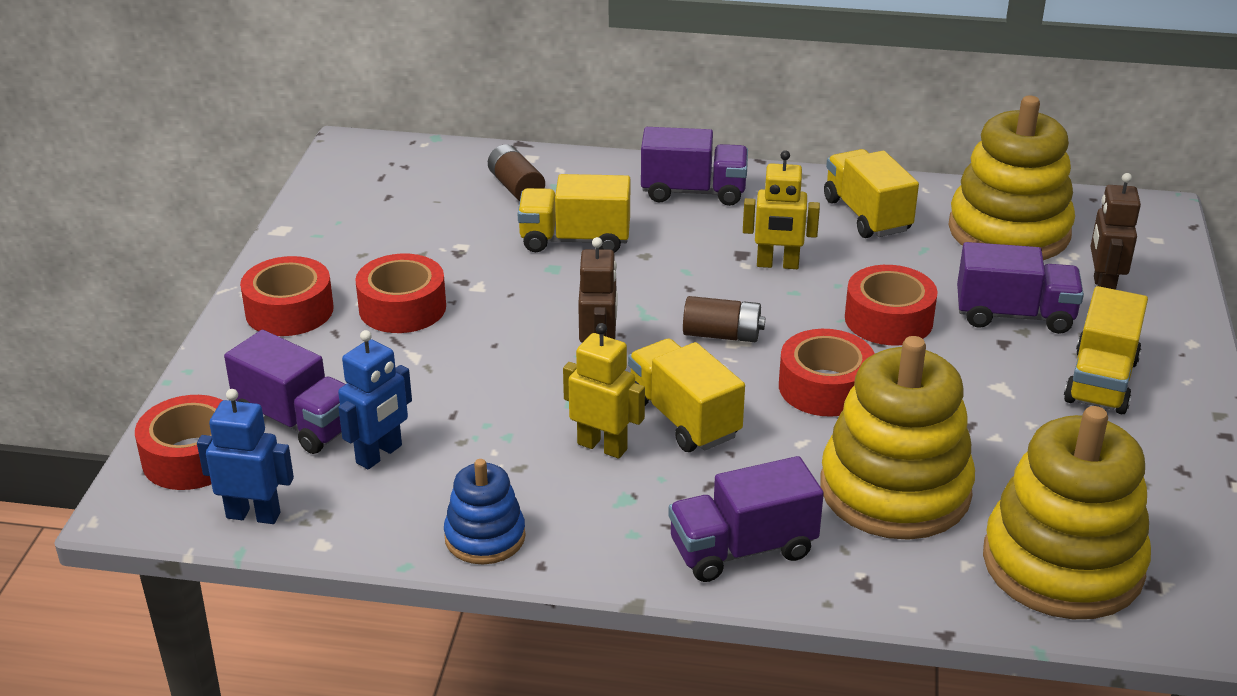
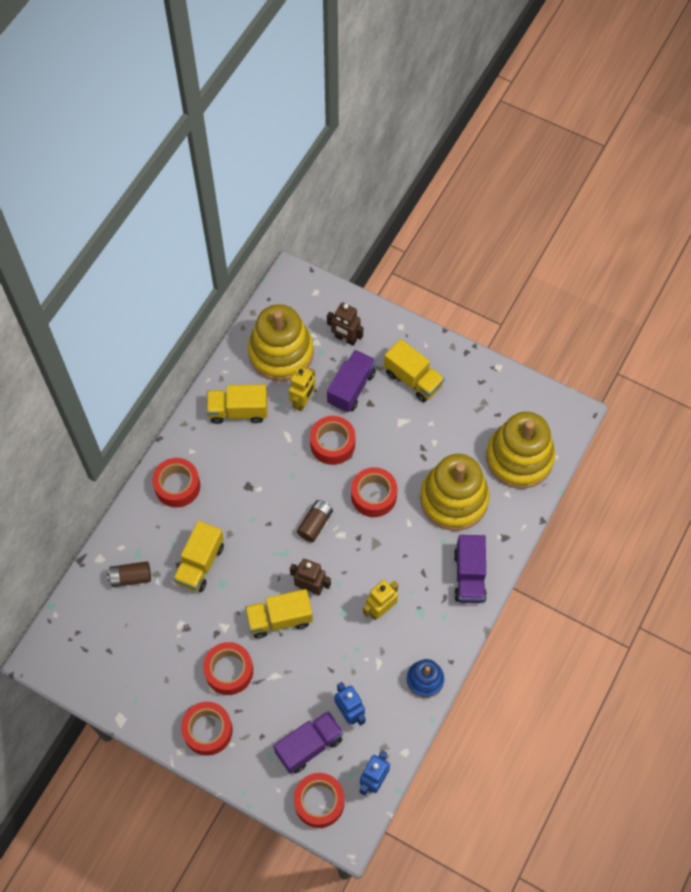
camera: 70 degrees left, 30 degrees up
yellow truck [628,339,745,452] -> yellow truck moved to [245,589,313,638]
purple truck [641,127,748,206] -> red tape [152,458,200,508]
yellow robot [743,150,820,269] -> yellow robot moved to [289,366,315,411]

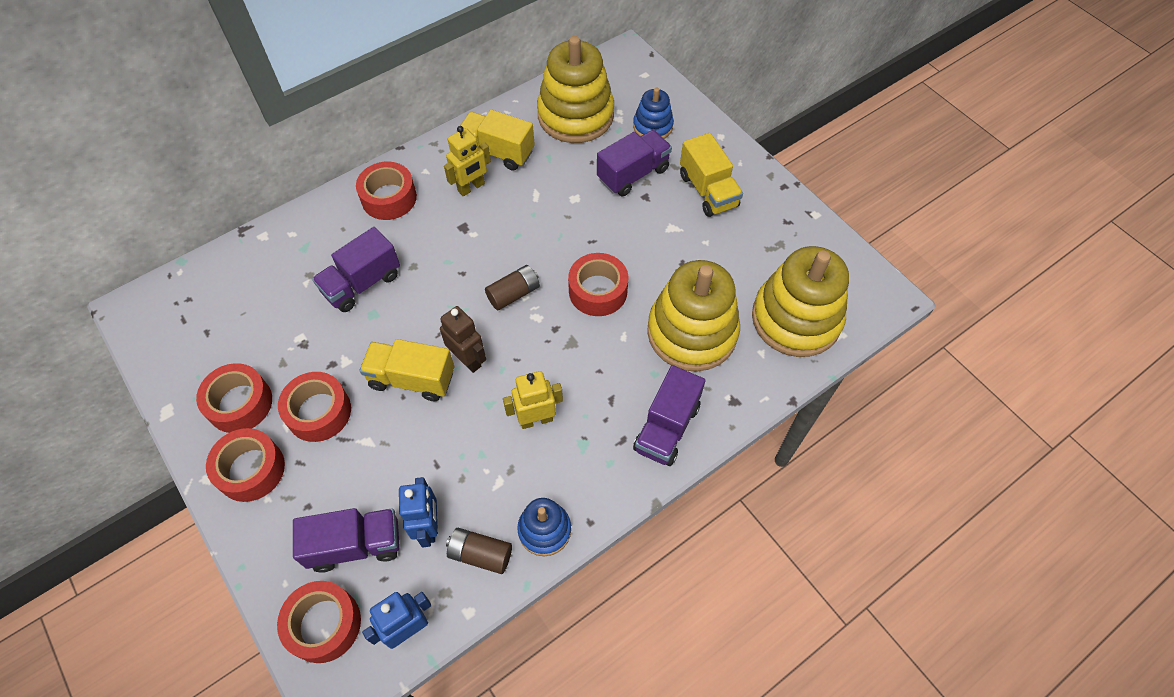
camera: 25 degrees right, 5 degrees down
brown battery [107,561,151,587] -> brown battery moved to [446,528,512,574]
yellow truck [173,521,224,592] -> purple truck [312,227,400,312]
yellow robot [289,366,315,411] -> yellow robot moved to [444,126,491,196]
red tape [310,416,355,465] -> red tape moved to [196,363,272,433]
brown robot [327,302,363,346] -> blue stacking toy [633,88,674,139]

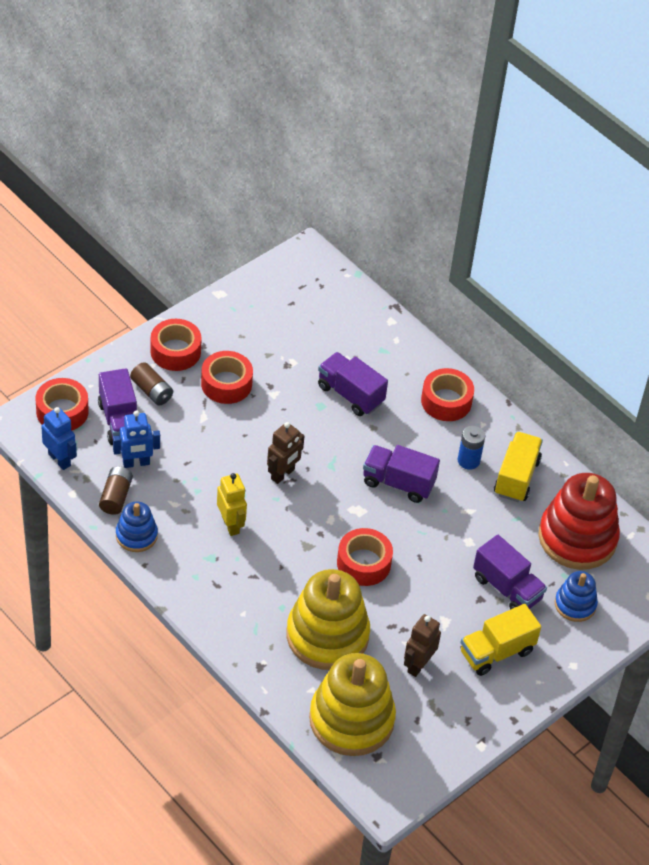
camera: 80 degrees right, 10 degrees down
red tape [196,363,272,433] -> none
yellow truck [360,339,454,401] -> none
yellow robot [444,126,491,196] -> blue battery [458,426,485,470]
brown battery [485,265,540,310] -> brown battery moved to [130,362,173,406]
yellow stacking toy [537,36,614,143] -> red stacking toy [538,473,620,570]
purple truck [633,365,705,466] -> purple truck moved to [363,445,440,503]
none -> brown robot [404,614,441,677]

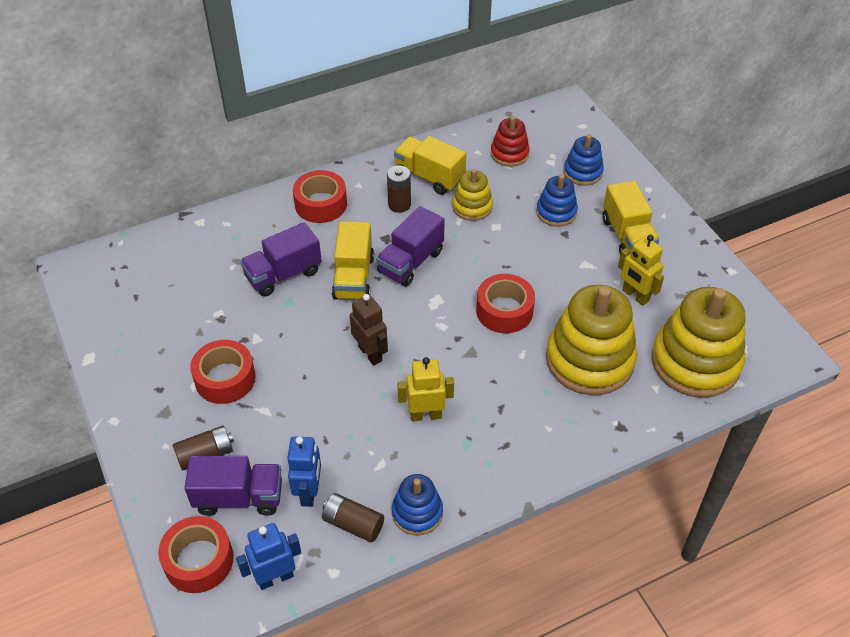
camera: 70 degrees left, 0 degrees up
red tape [150,319,202,371] -> none
brown robot [404,614,441,677] -> yellow robot [618,235,664,306]
blue battery [458,426,485,470] -> brown battery [387,166,411,213]
purple truck [473,535,547,609] -> blue stacking toy [536,174,578,227]
red stacking toy [538,473,620,570] -> red stacking toy [491,116,530,167], size x0.52
none -> yellow truck [332,221,374,300]
none -> yellow stacking toy [452,169,493,221]

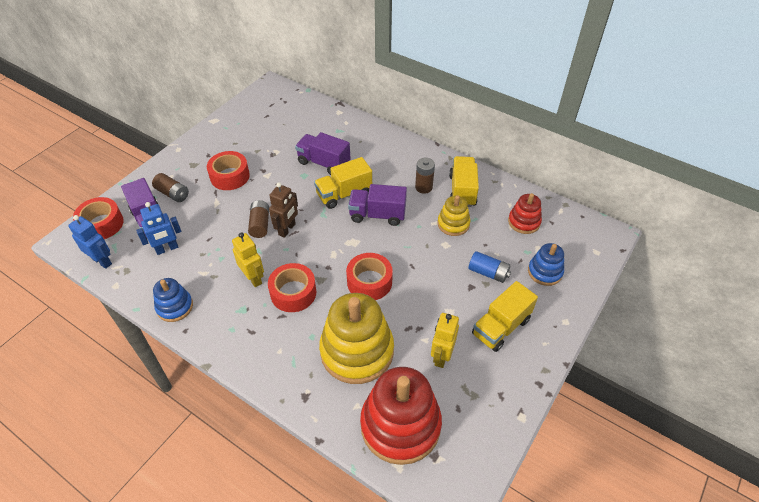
camera: 60 degrees right, 0 degrees up
red tape [293,170,347,223] -> red tape moved to [268,263,317,312]
brown battery [322,493,384,542] -> brown battery moved to [248,200,269,238]
blue stacking toy [536,174,578,227] -> blue battery [468,251,511,283]
yellow stacking toy [652,287,746,398] -> red stacking toy [360,367,442,465]

